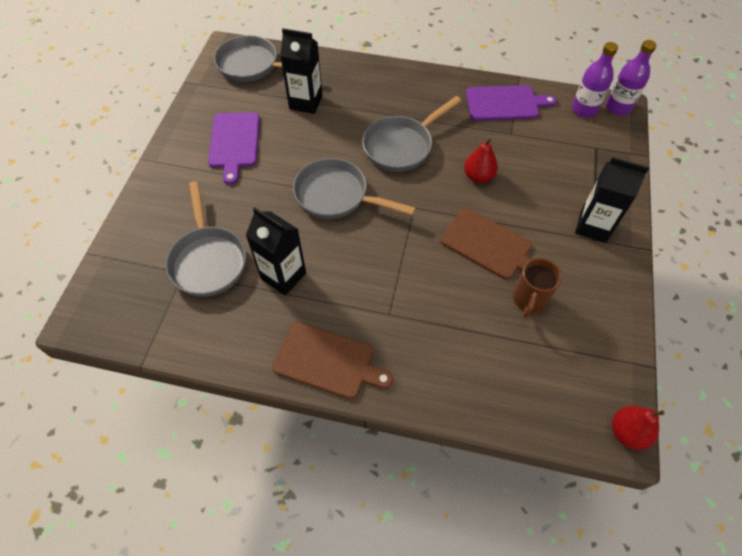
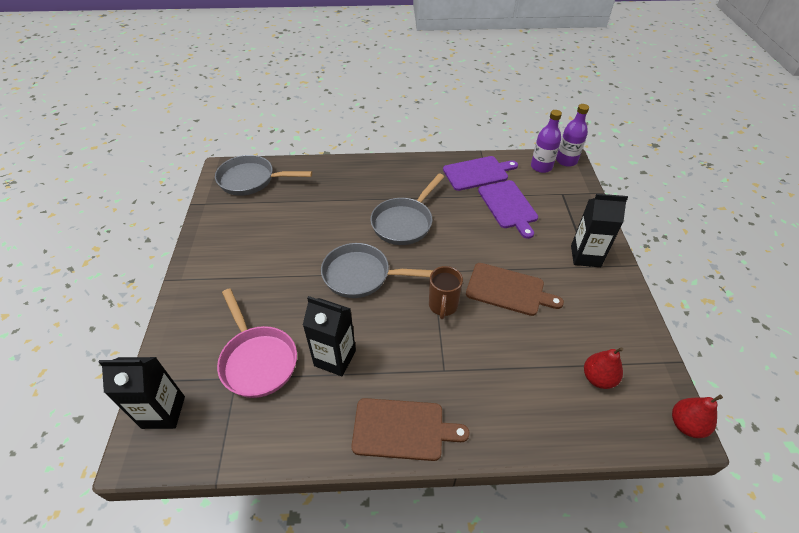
camera: 15 degrees left, 10 degrees down
grey pan [166,181,246,297] -> pink pan [217,288,297,398]
purple cutting board [208,112,260,185] -> purple cutting board moved to [478,180,538,239]
black carton [280,28,323,114] -> black carton moved to [98,357,185,429]
red pear [464,138,498,183] -> red pear moved to [584,347,623,389]
brown mug [513,258,562,318] -> brown mug moved to [429,266,463,319]

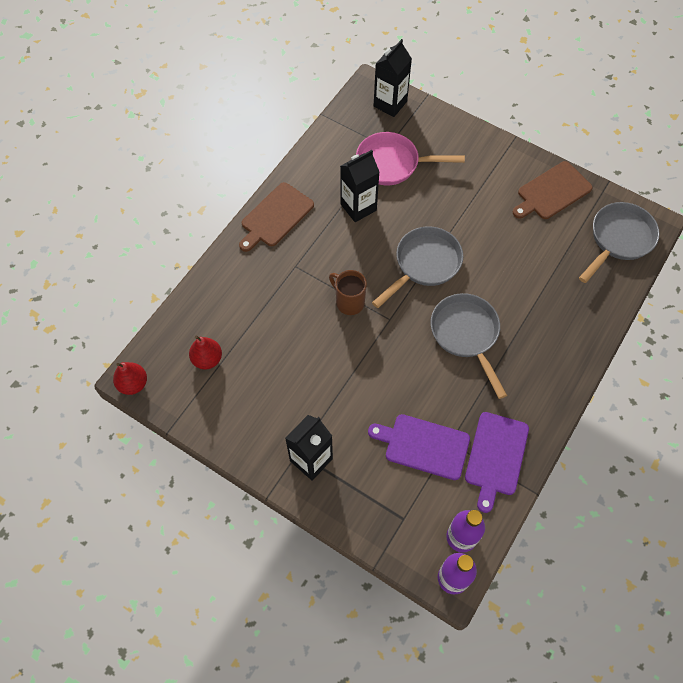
camera: 125 degrees right, 15 degrees up
brown cutting board [466,263,564,316] -> brown cutting board moved to [513,161,593,219]

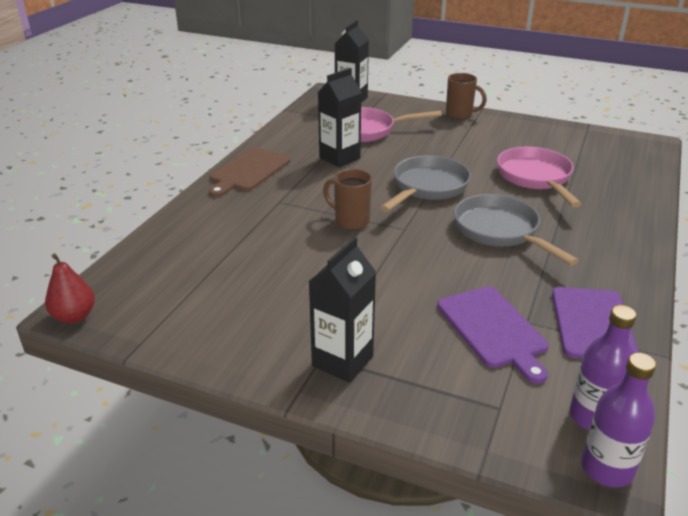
camera: 10 degrees left, 30 degrees down
red pear [189,335,222,370] -> none
purple cutting board [368,414,470,480] -> purple cutting board turned 120 degrees counterclockwise [437,286,549,384]
brown cutting board [513,161,593,219] -> none
grey pan [579,202,660,283] -> none
none -> brown mug [446,73,487,119]
none -> pink pan [497,147,582,207]

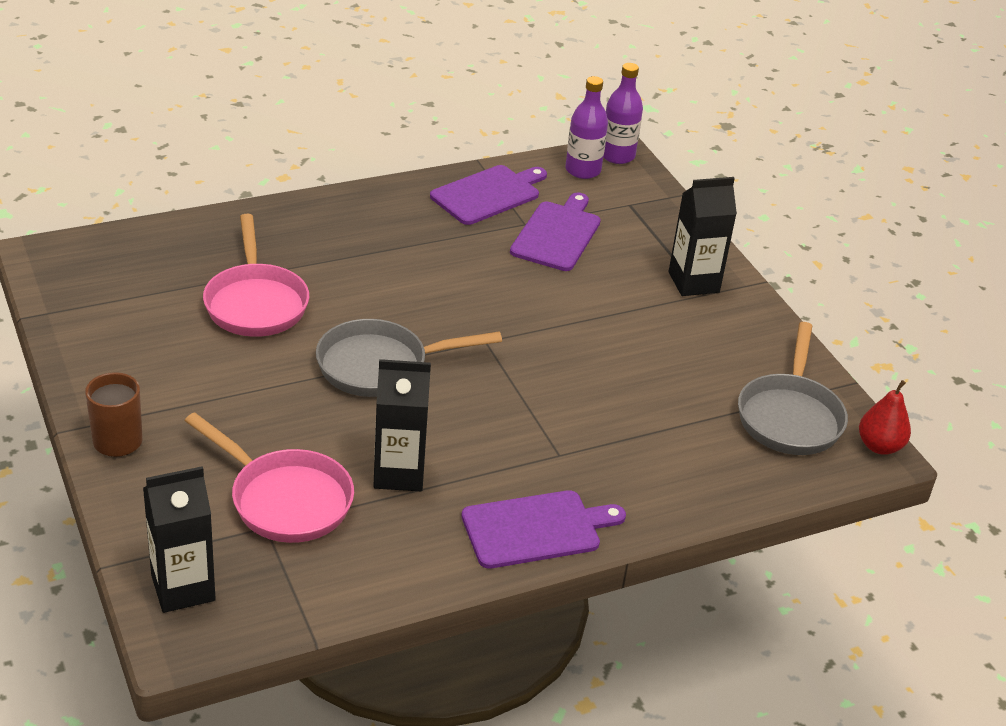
camera: 140 degrees left, 5 degrees up
brown cutting board [209,148,290,197] -> purple cutting board [461,490,626,569]
brown mug [323,169,372,230] -> none
grey pan [454,194,579,266] -> grey pan moved to [738,322,848,455]
pink pan [497,147,582,207] -> pink pan turned 45 degrees counterclockwise [203,214,309,337]

